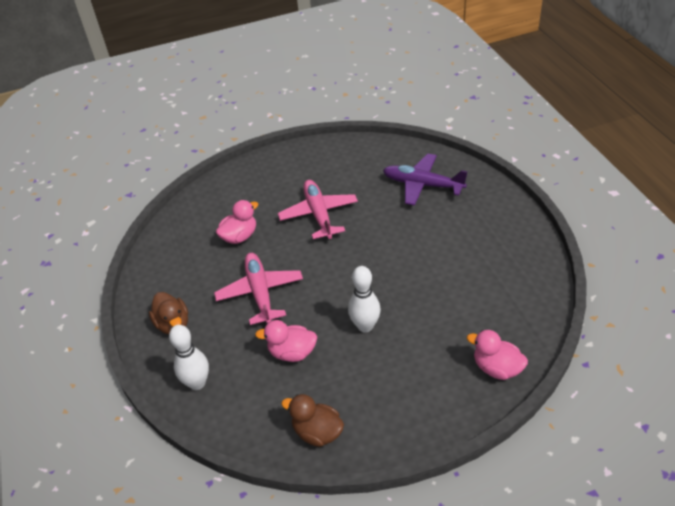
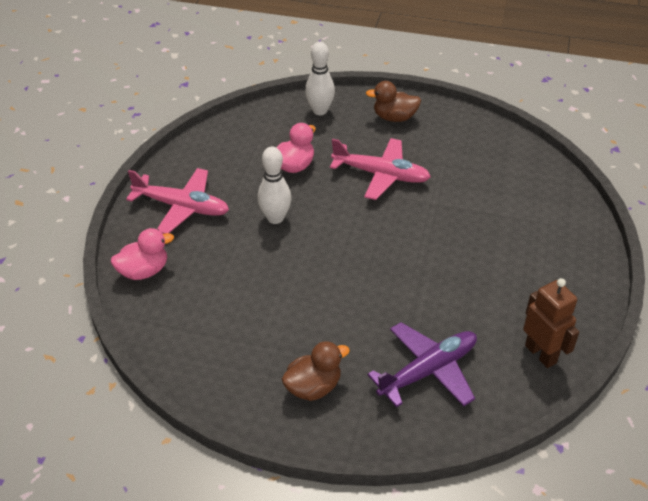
camera: 120 degrees right, 0 degrees up
pink duck [216,200,258,244] -> none
pink plane [278,180,358,239] -> pink plane moved to [126,168,229,234]
brown duck [281,394,344,447] -> brown duck moved to [282,341,350,401]
none -> brown robot [523,278,579,368]

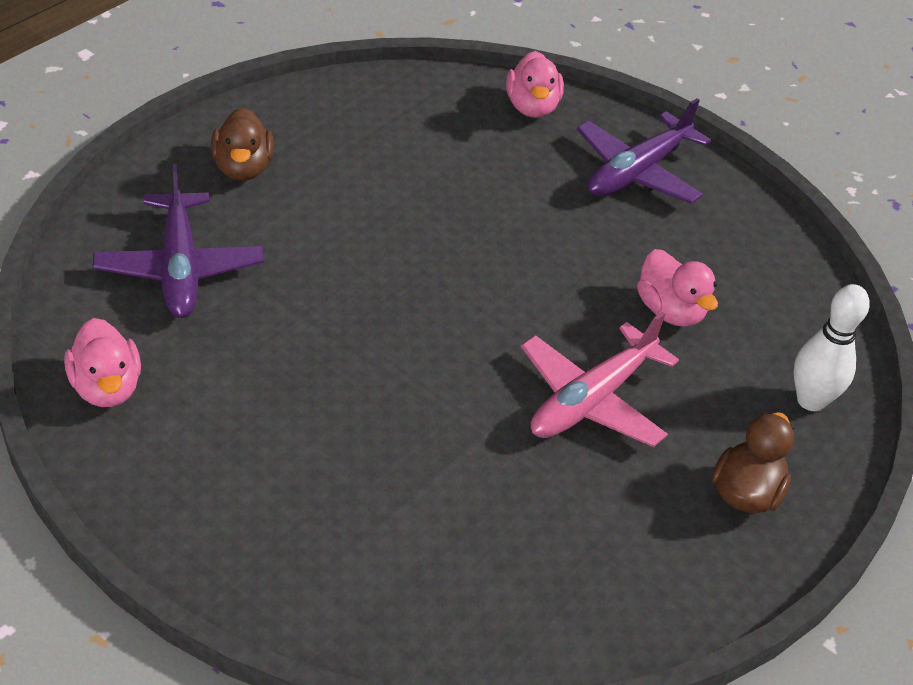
camera: 110 degrees right, 0 degrees up
pink plane [126,168,229,234] -> purple plane [577,98,711,204]
white bowling pin [257,147,292,224] -> none
brown robot [523,278,579,368] -> pink duck [64,318,141,407]

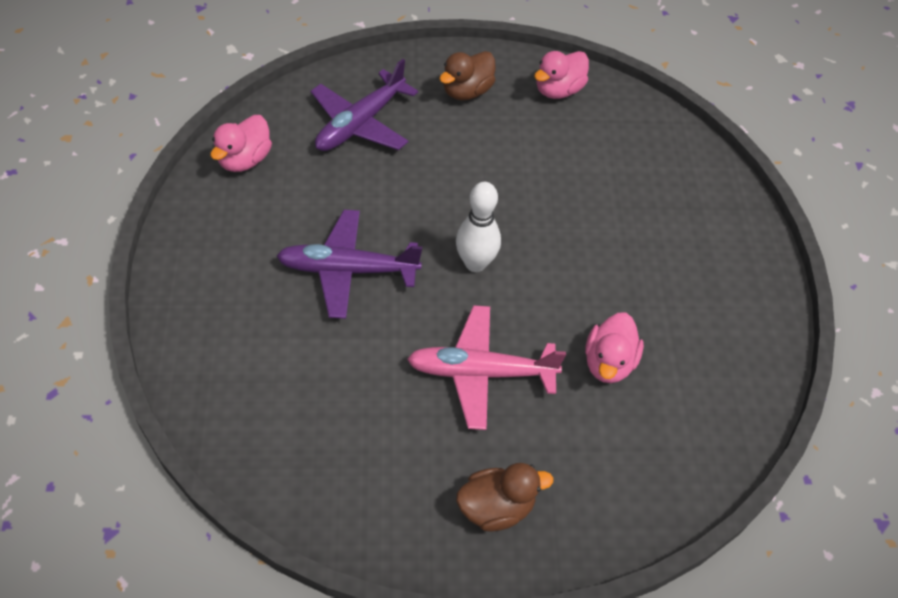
camera: 50 degrees right, 10 degrees up
pink duck [506,51,564,118] -> pink duck moved to [534,51,589,99]
purple plane [577,98,711,204] -> purple plane moved to [277,210,422,319]
white bowling pin [794,284,870,411] -> white bowling pin moved to [456,182,501,272]

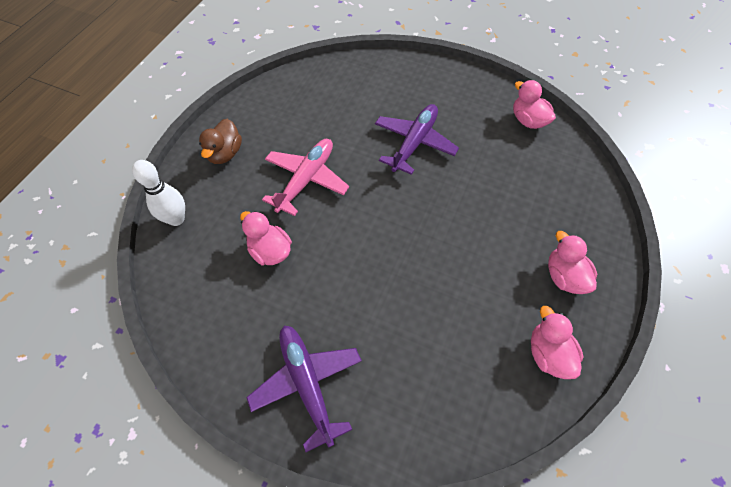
camera: 120 degrees right, 5 degrees up
purple plane [311,59,418,151] -> purple plane moved to [246,325,362,452]
brown duck [439,51,496,100] -> pink duck [548,231,597,294]
white bowling pin [456,182,501,272] -> white bowling pin moved to [132,160,185,226]

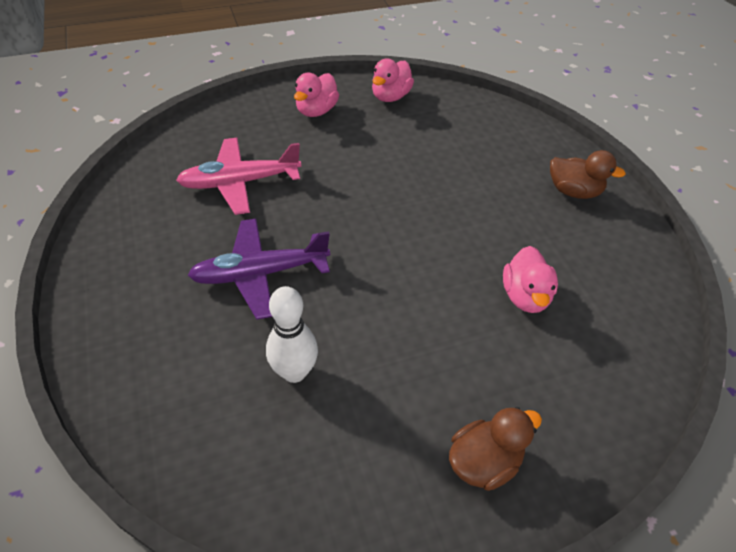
camera: 135 degrees left, 10 degrees down
white bowling pin [132,160,185,226] -> white bowling pin moved to [266,286,318,383]
purple plane [246,325,362,452] -> brown duck [550,150,626,199]
pink plane [262,139,349,216] -> pink plane moved to [176,138,301,215]
pink duck [513,80,556,129] -> none

